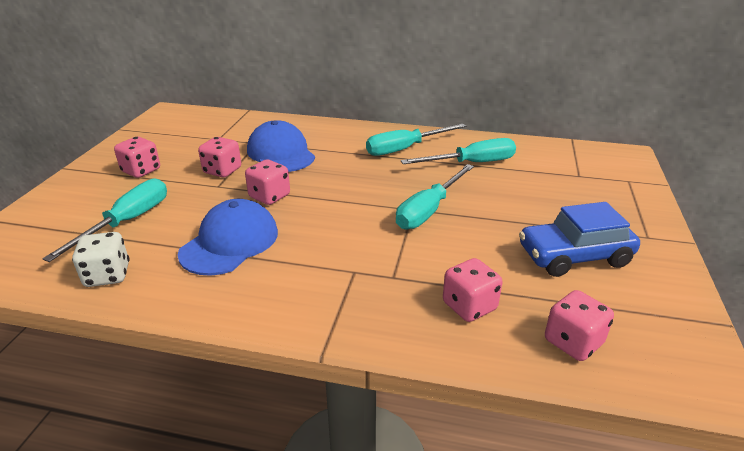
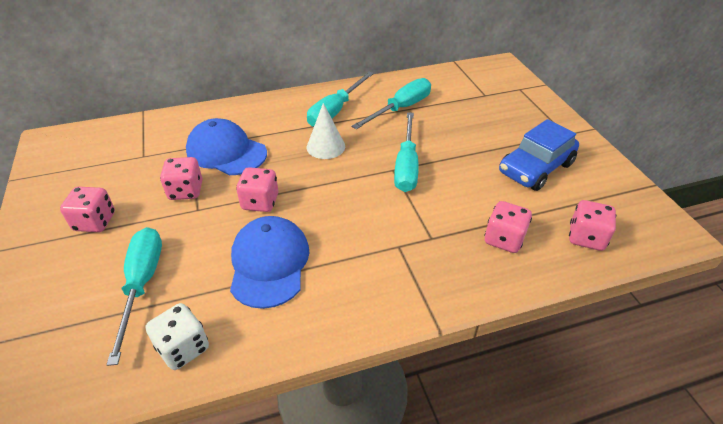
camera: 30 degrees left, 10 degrees up
none -> white cone [307,103,345,159]

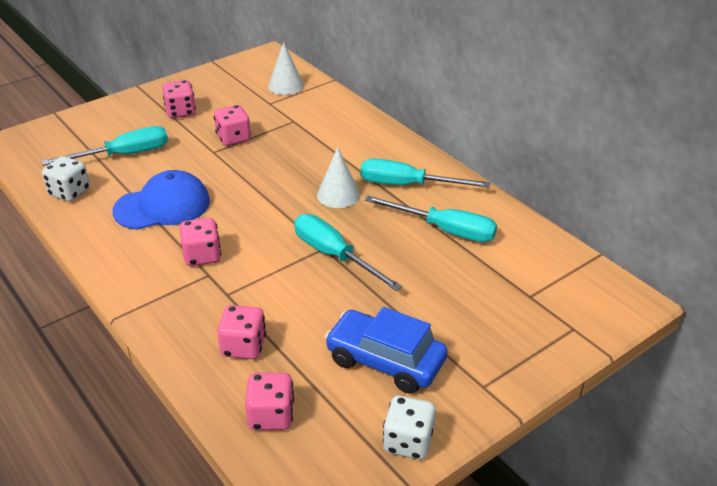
camera: 70 degrees right, 5 degrees down
blue cap [186,118,267,175] -> none
pink dice [236,167,278,212] -> pink dice moved to [180,218,221,266]
turquoise screwdriver [394,112,419,192] -> turquoise screwdriver turned 60 degrees clockwise [294,214,403,291]
none -> white cone [268,42,304,95]
none -> white dice [383,395,436,460]

